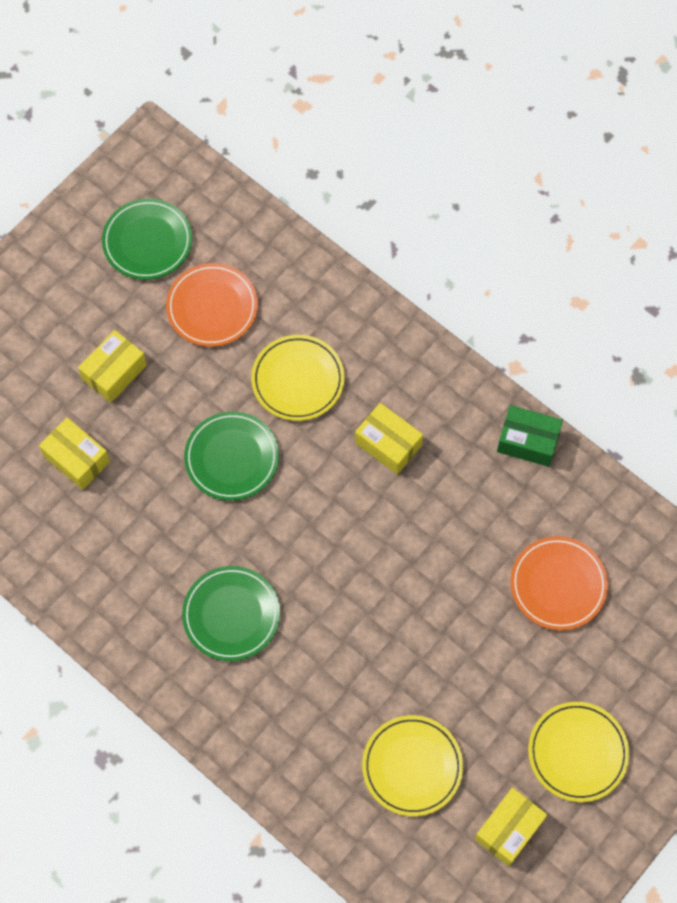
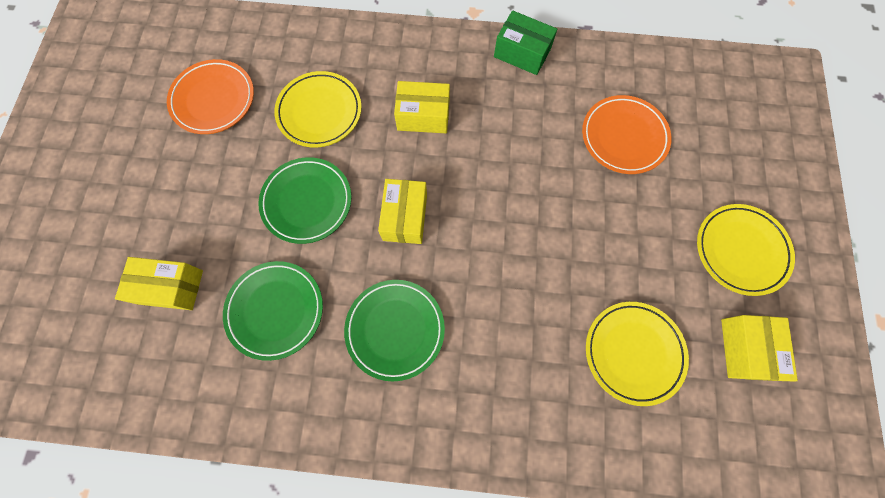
camera: 35 degrees left, 5 degrees up
yellow box [78,330,147,403] -> yellow box moved to [378,179,427,244]
green plate [102,199,192,280] -> green plate moved to [223,261,323,361]
green box [497,405,563,467] -> green box turned 45 degrees clockwise [494,10,557,75]

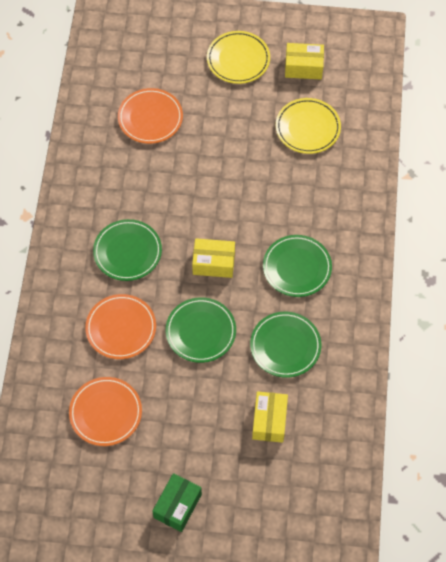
camera: 90 degrees left, 10 degrees down
yellow plate [274,71,362,147] -> orange plate [85,294,156,359]
yellow box [394,81,450,133] -> green plate [93,219,162,281]
green box [494,10,557,75] -> green box moved to [152,473,202,532]

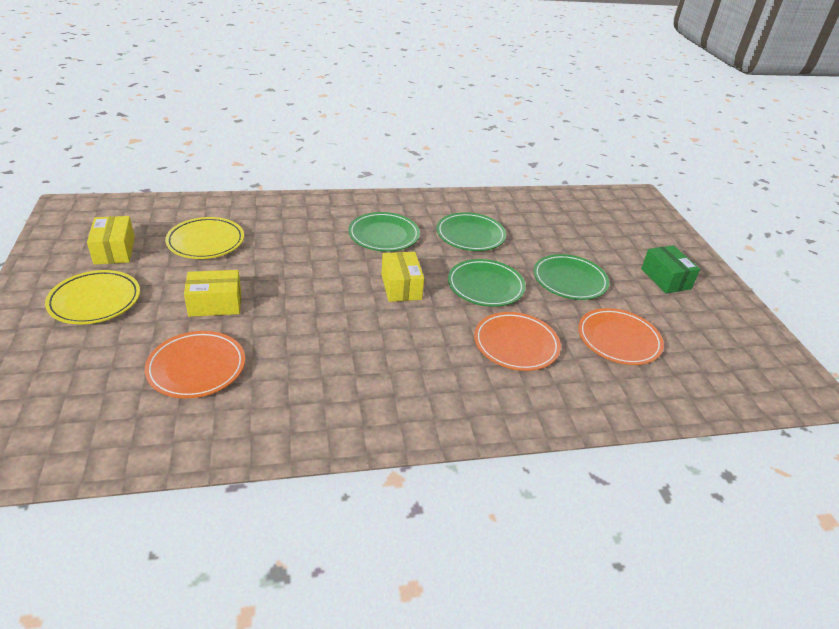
camera: 110 degrees left, 25 degrees down
green plate [93,219,162,281] -> green plate moved to [533,254,609,300]
green box [152,473,202,532] -> green box turned 60 degrees clockwise [641,245,700,294]
yellow box [252,391,288,443] -> yellow box moved to [184,270,241,317]

